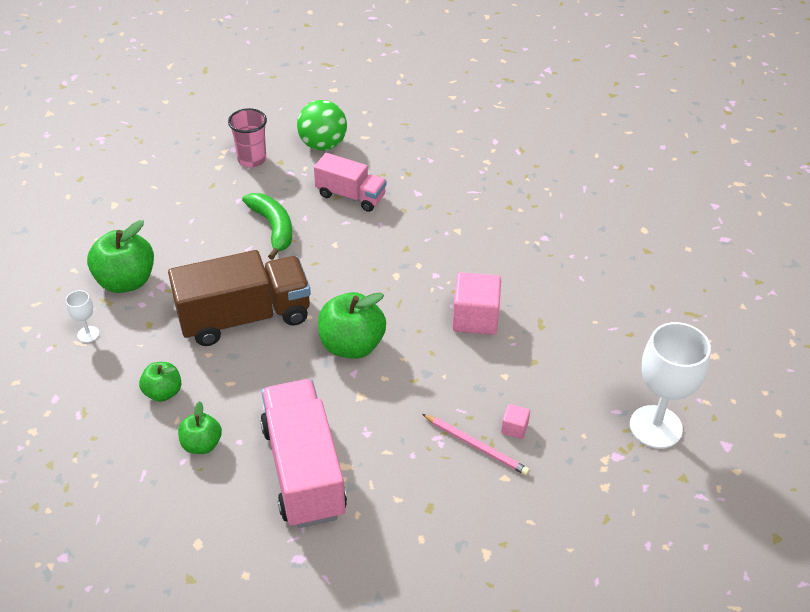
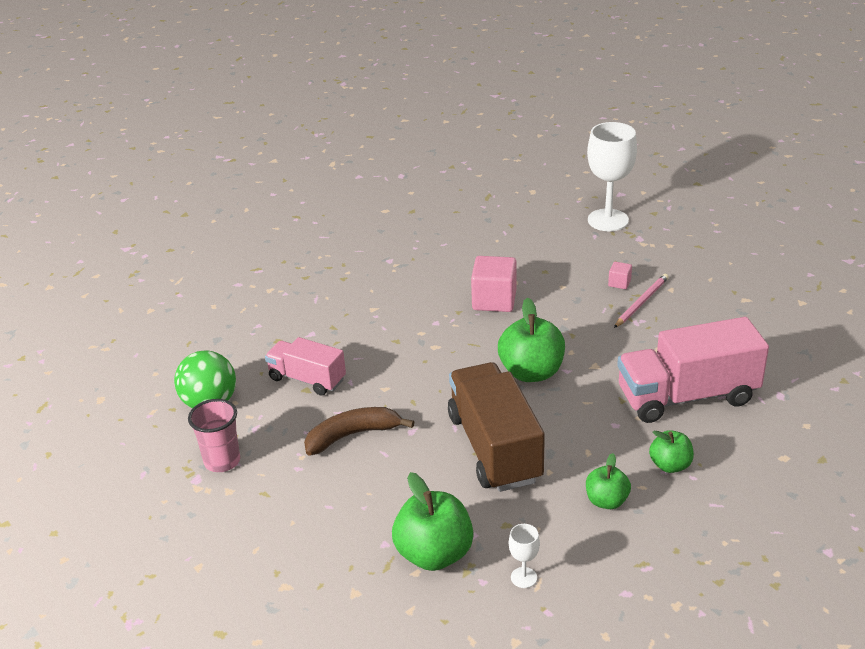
camera: 85 degrees left, 10 degrees down
green banana [242,193,292,260] -> brown banana [304,407,414,456]
pink truck [314,153,387,212] -> pink truck turned 90 degrees counterclockwise [265,337,346,396]

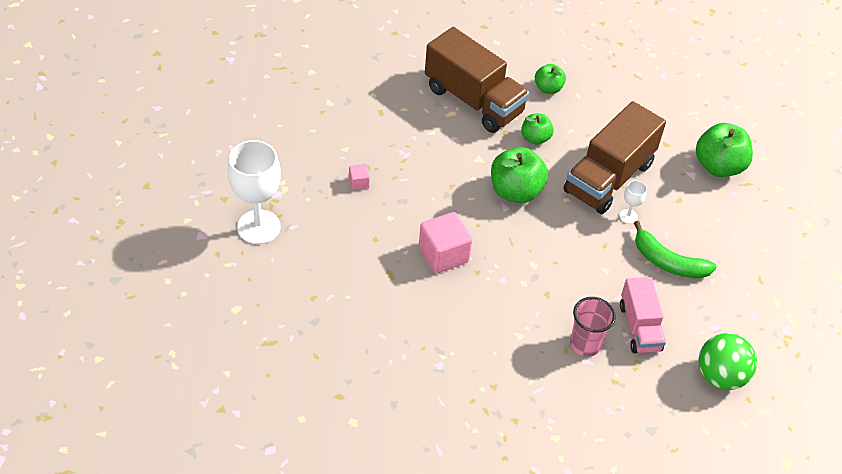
camera: 130 degrees left, 15 degrees up
pink cup [188,399,240,472] -> pink cup moved to [570,297,616,357]
brown banana [304,407,414,456] -> green banana [634,221,717,279]
white goblet [509,524,540,588] -> white goblet moved to [619,180,647,224]
green apple [586,453,631,509] -> green apple moved to [521,114,554,145]
pink pencil [614,274,669,328] -> none
pink truck [617,317,769,423] -> brown truck [425,27,529,133]

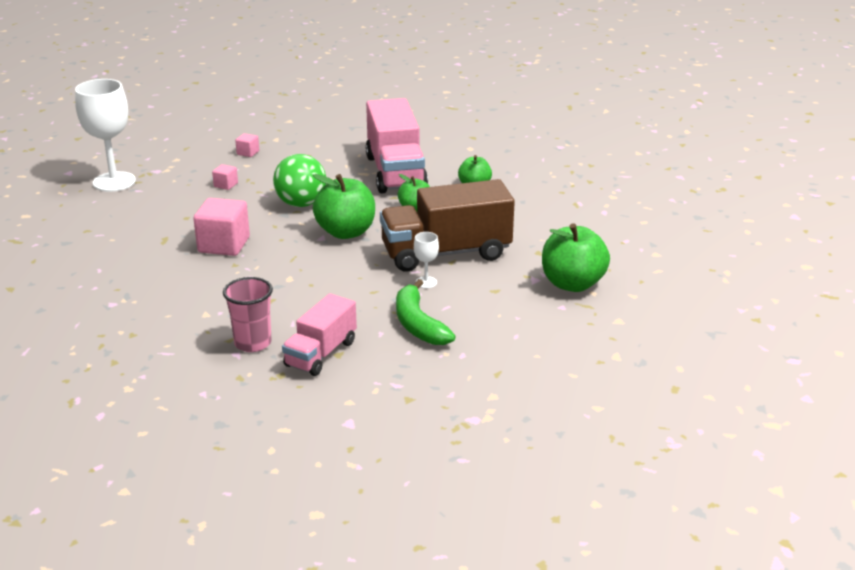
camera: 40 degrees right, 20 degrees down
brown truck [425,27,529,133] -> pink truck [366,98,428,194]
green ball [698,333,757,390] -> green ball moved to [273,154,326,207]
none -> pink cube [235,133,259,157]

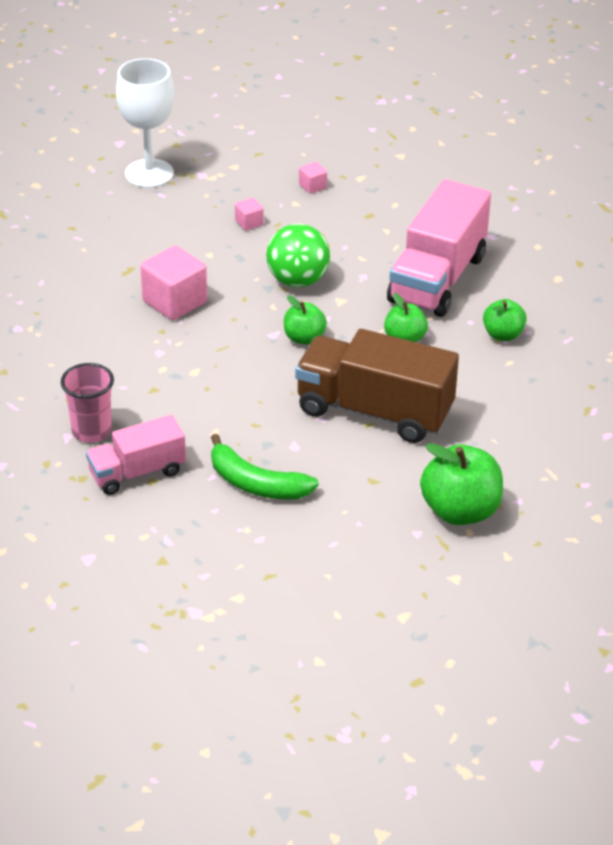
camera: 35 degrees right, 10 degrees up
green apple [313,174,375,239] -> green apple [284,296,327,345], size x0.58
green banana [396,279,456,345] -> green banana turned 75 degrees counterclockwise [211,434,319,500]
white goblet [414,232,439,288] -> none

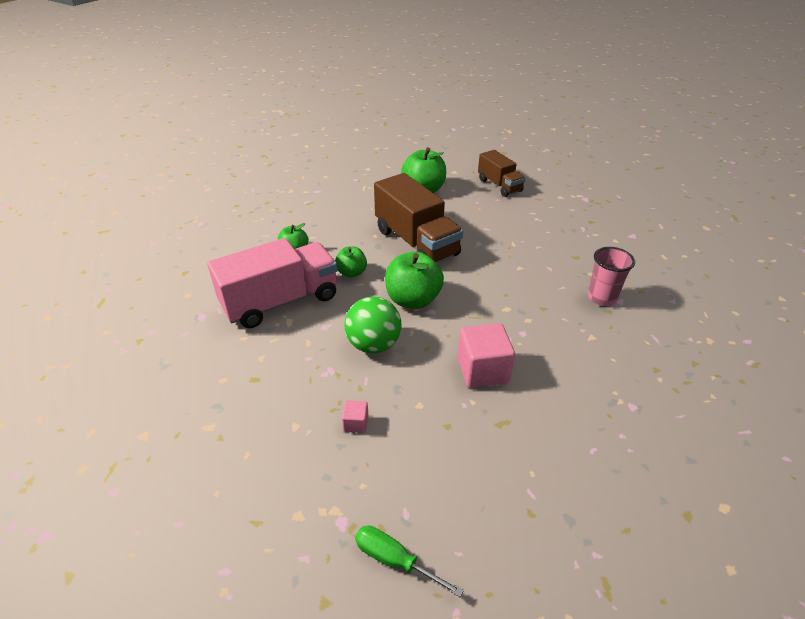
camera: 145 degrees left, 0 degrees up
pink truck [86,415,186,495] -> none
white goblet [116,58,174,188] -> green screwdriver [355,526,464,597]
green banana [211,434,319,500] -> none
green apple [284,296,327,345] -> green apple [385,251,444,309], size x1.72
pink cube [299,162,327,194] -> none
none -> brown truck [478,150,526,197]

